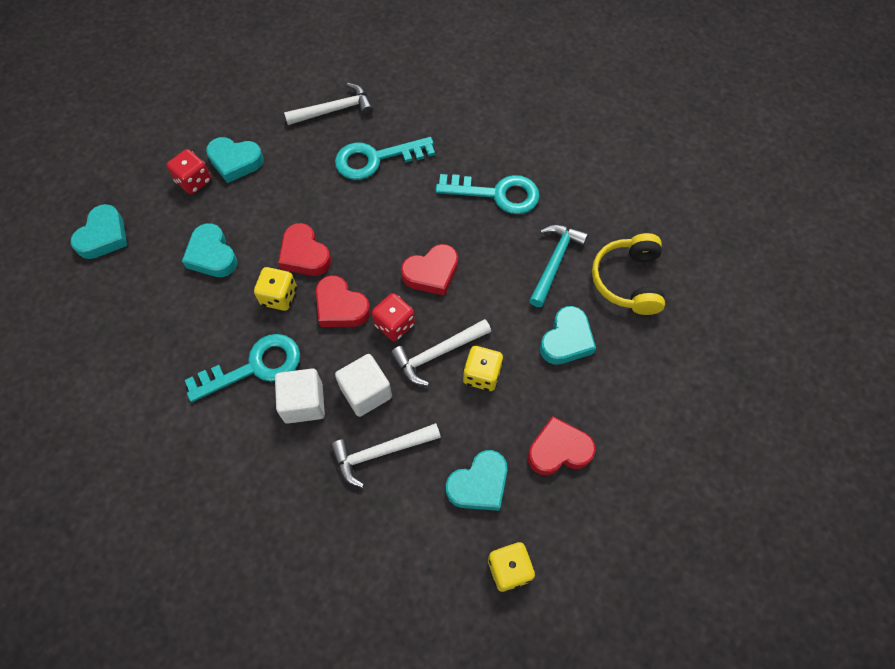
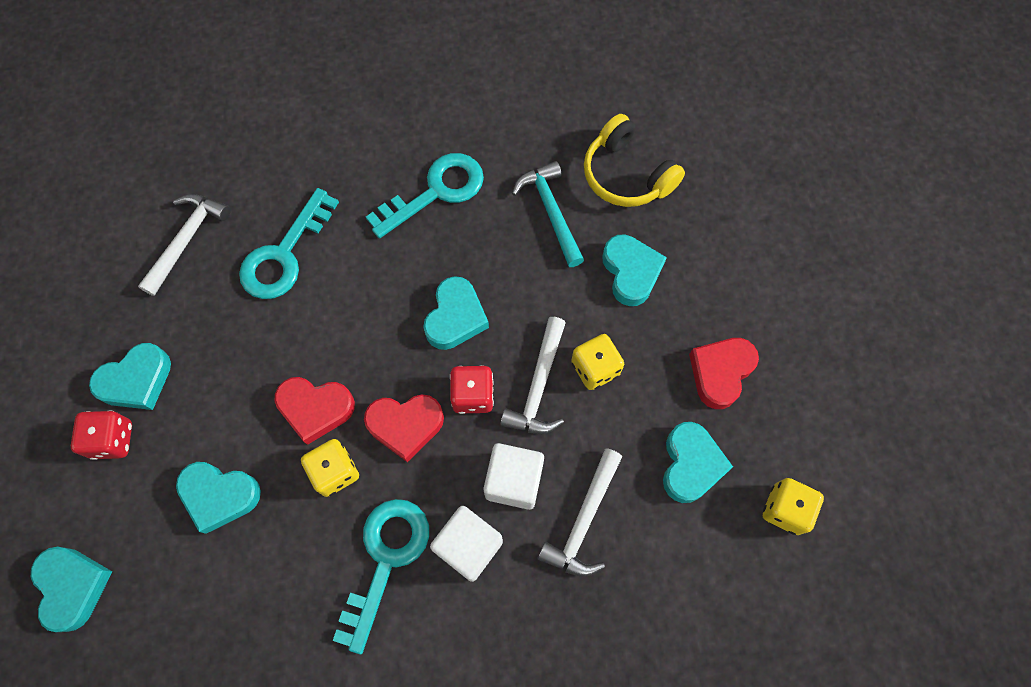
camera: 45 degrees left, 5 degrees up
red heart [401,244,458,296] -> turquoise heart [423,276,489,350]

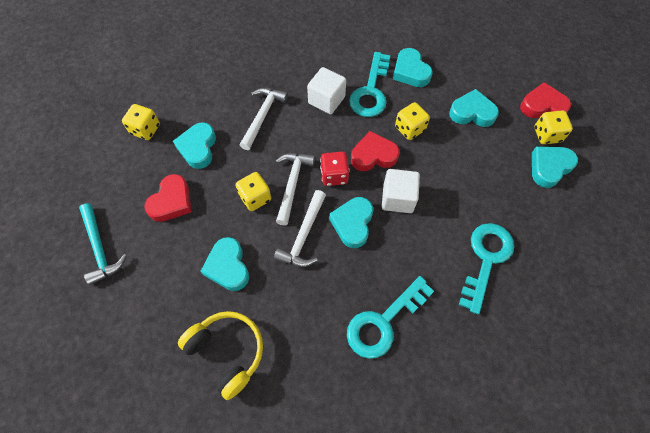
camera: 175 degrees right, 5 degrees down
turquoise heart [31,547,112,632] -> turquoise heart moved to [393,48,432,87]
red dice [71,410,132,460] -> yellow dice [534,111,573,144]
white hammer [138,194,231,296] -> white hammer moved to [274,190,326,267]
red heart [275,377,355,445] -> red heart moved to [520,82,571,118]
white cube [483,443,544,510] -> white cube moved to [382,169,420,213]
turquoise hammer [512,161,584,267] -> turquoise hammer moved to [79,203,127,285]

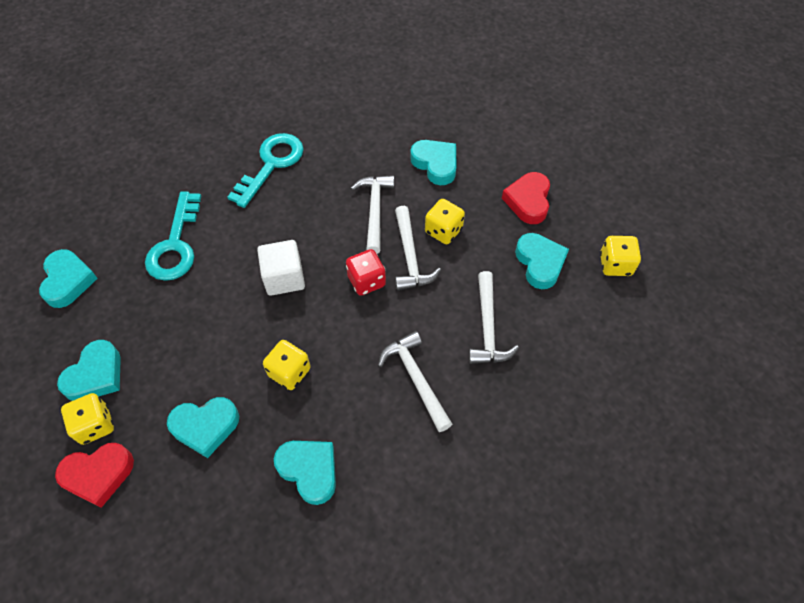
camera: 160 degrees right, 5 degrees down
turquoise hammer [79,203,127,285] -> none
yellow headphones [178,311,263,400] -> none
white cube [307,67,346,114] -> white hammer [378,331,452,432]
turquoise heart [329,197,373,248] -> turquoise heart moved to [39,249,98,308]
turquoise key [349,52,390,117] -> none
red heart [351,131,400,171] -> none

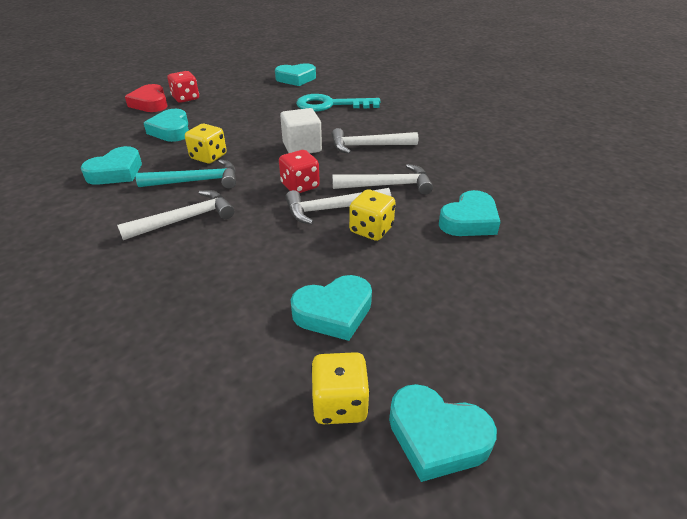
camera: 85 degrees right, 20 degrees down
turquoise heart [57,340,121,401] -> turquoise heart moved to [389,384,497,482]
yellow dice [61,393,114,445] -> red dice [168,71,199,103]
turquoise key [228,133,304,208] -> none
white hammer [469,271,519,364] -> white hammer moved to [332,128,418,154]
red heart [502,172,550,224] -> none
none -> turquoise hammer [136,159,236,189]

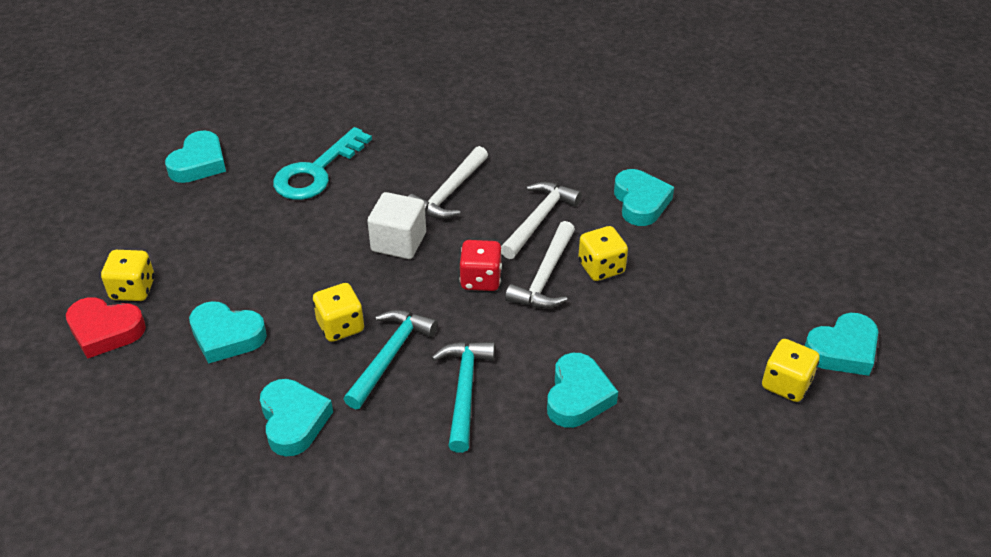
camera: 55 degrees left, 5 degrees up
white hammer [117,190,234,240] -> turquoise hammer [431,342,495,453]
red dice [168,71,199,103] -> yellow dice [101,250,155,301]
turquoise heart [291,275,372,341] -> turquoise heart moved to [547,353,618,428]

